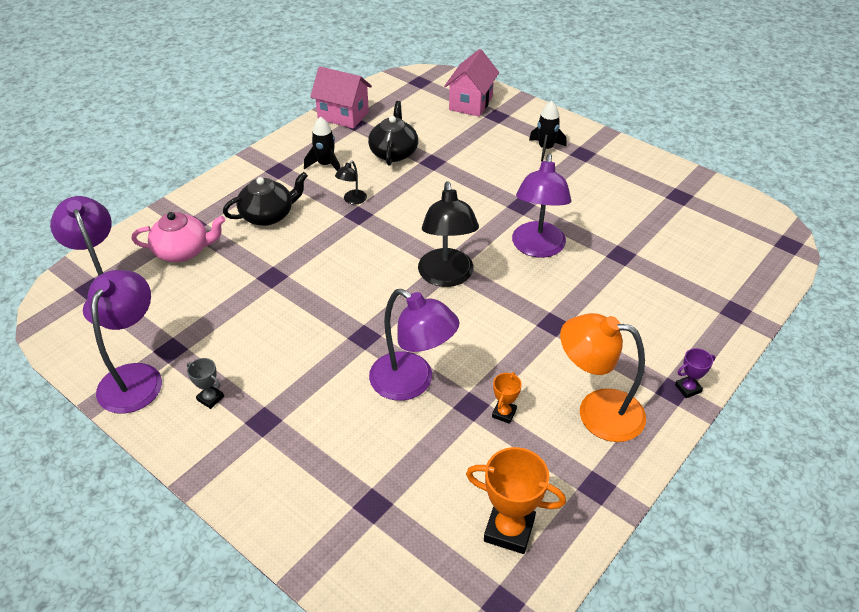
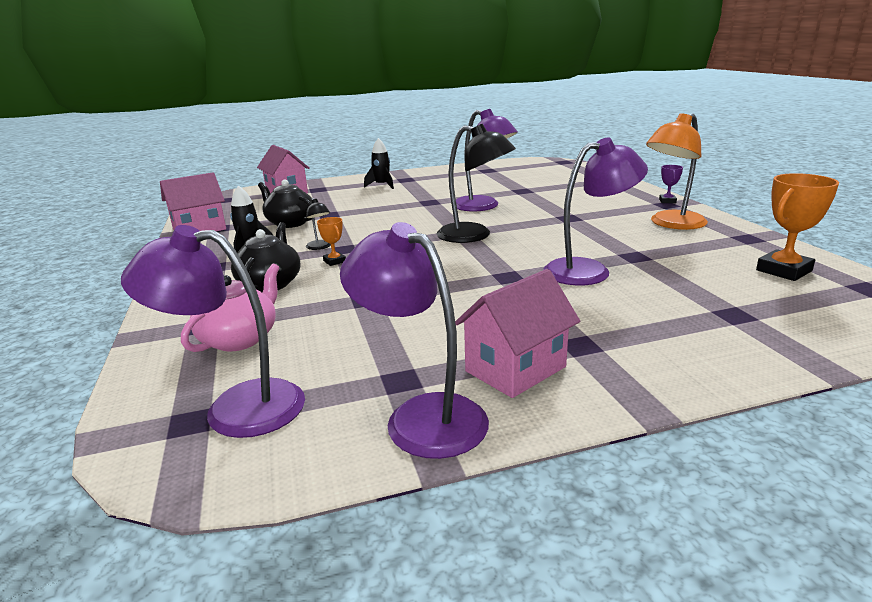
camera: 55 degrees left, 20 degrees down
grey trophy [187,358,224,409] -> pink house [455,269,580,398]
orange trophy [492,372,522,424] -> orange trophy moved to [317,217,346,266]

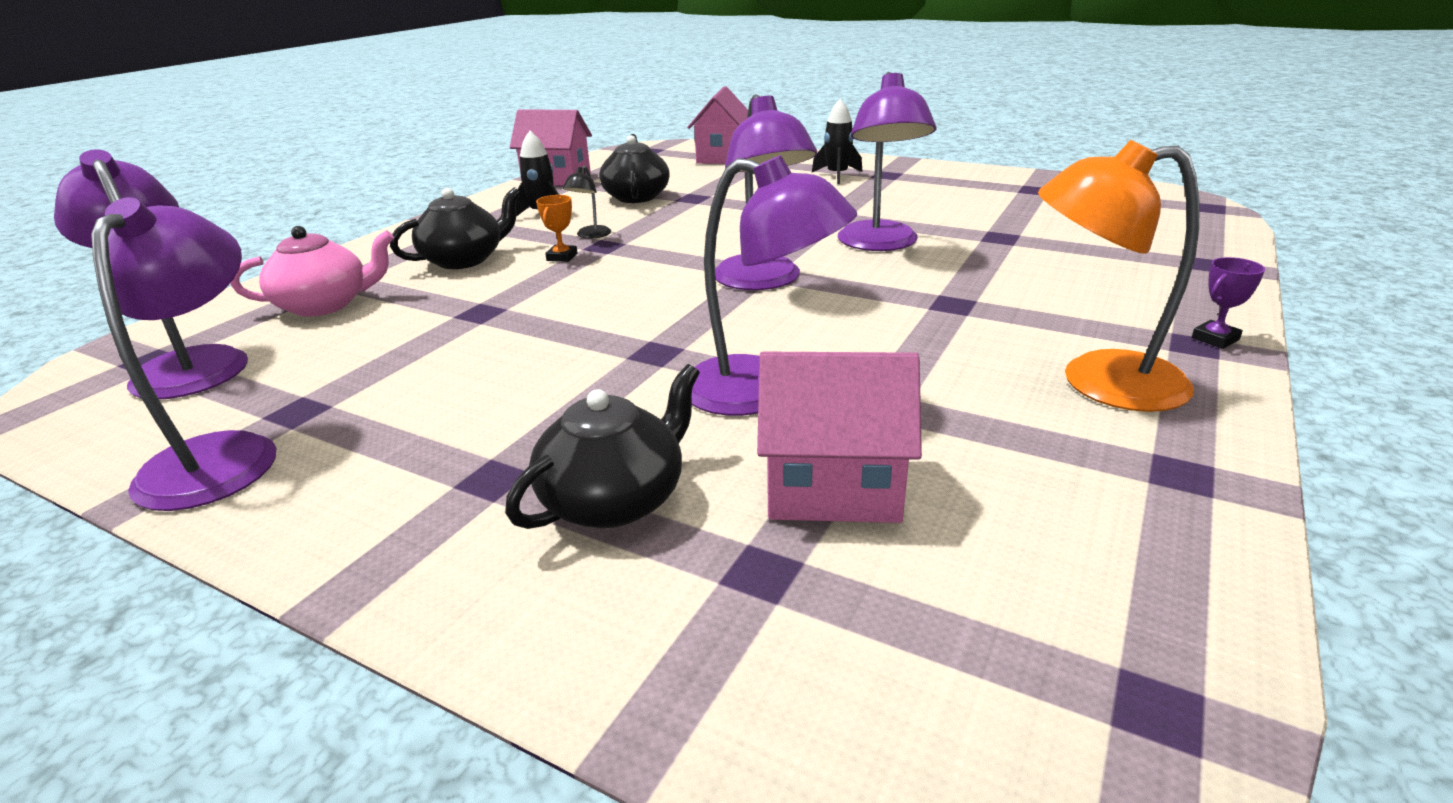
camera: 45 degrees right, 5 degrees up
black lamp [437,124,516,243] -> purple lamp [715,94,817,290]
pink house [455,269,580,398] -> pink house moved to [757,352,922,523]
orange trophy [756,173,839,281] -> none
none -> black teapot [505,364,700,529]

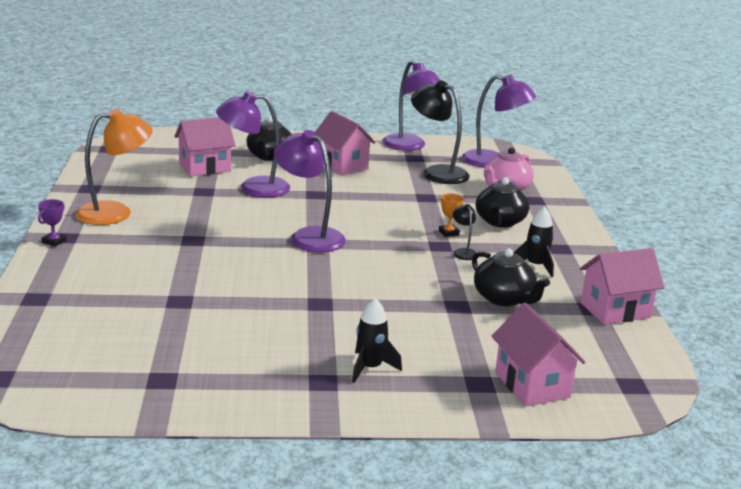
camera: 145 degrees right, 5 degrees down
purple lamp [838,72,937,251] -> none
none -> pink house [315,111,375,175]
none -> black lamp [411,80,470,184]

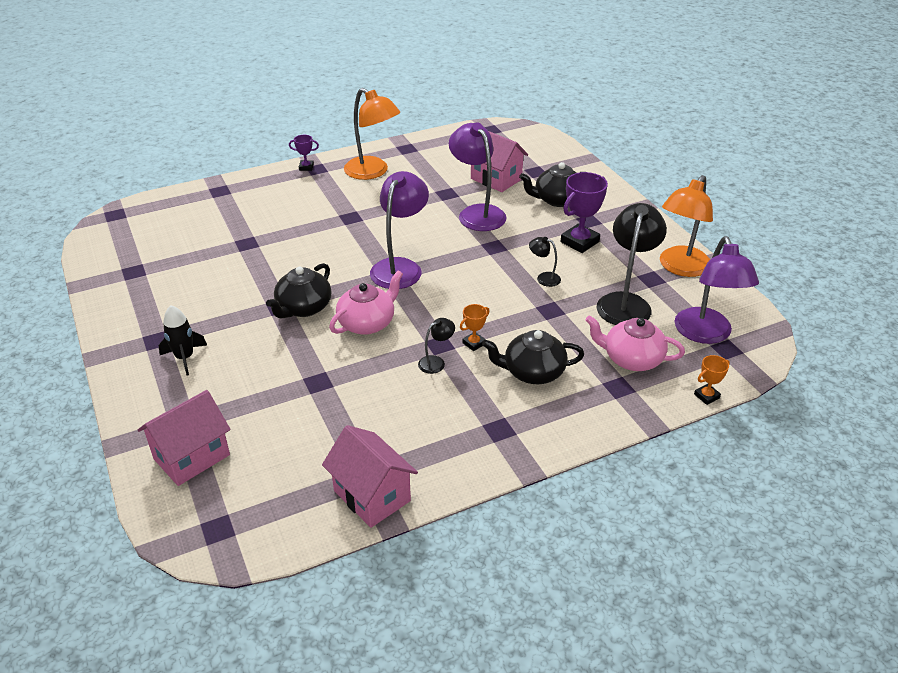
camera: 70 degrees right, 15 degrees up
pink house [315,111,375,175] -> purple trophy [560,172,608,253]
purple lamp [382,61,440,151] -> orange lamp [660,175,713,277]
black teapot [472,249,550,306] -> black teapot moved to [266,263,331,319]
black rocket [514,206,554,277] -> none
none -> pink teapot [329,270,403,335]
none -> black lamp [529,237,561,287]
none -> orange trophy [694,355,730,405]

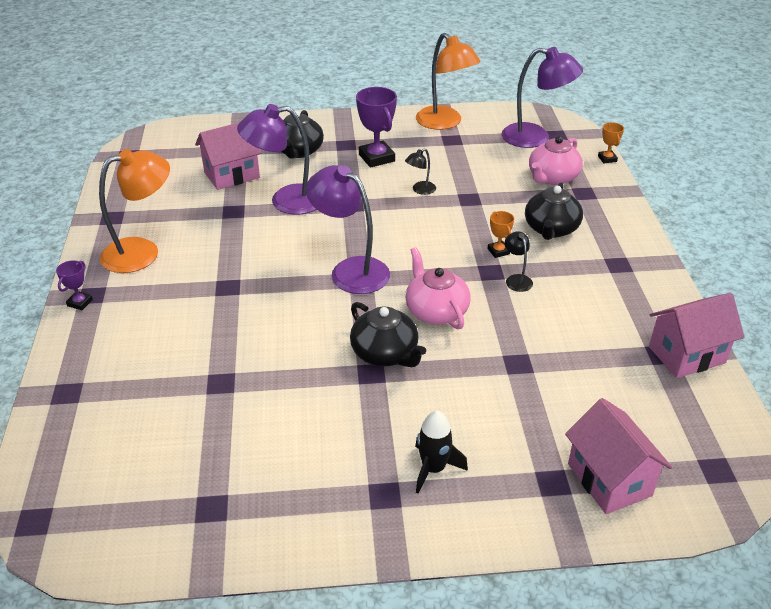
camera: 70 degrees left, 0 degrees up
black lamp [596,203,667,325] -> none

